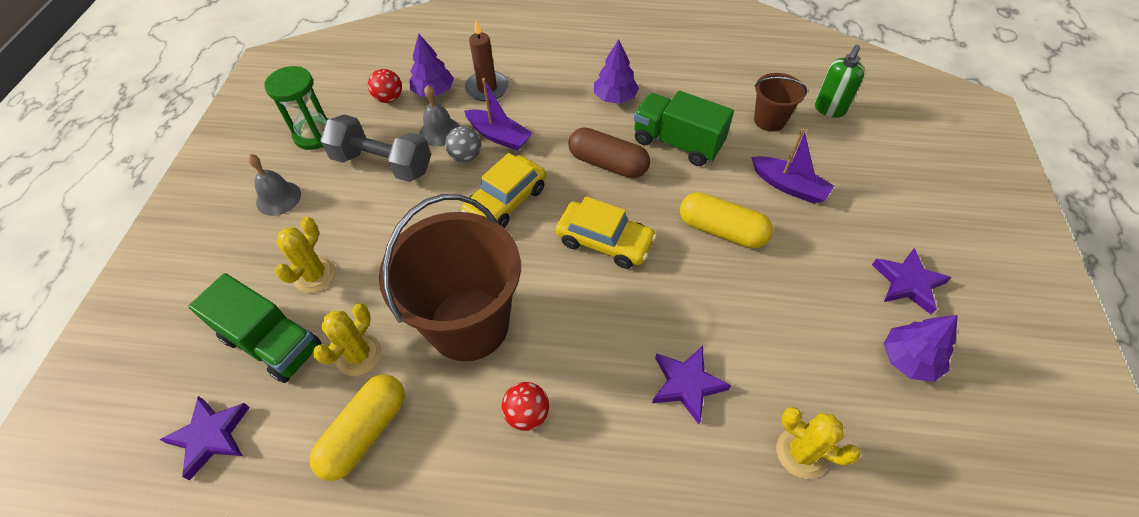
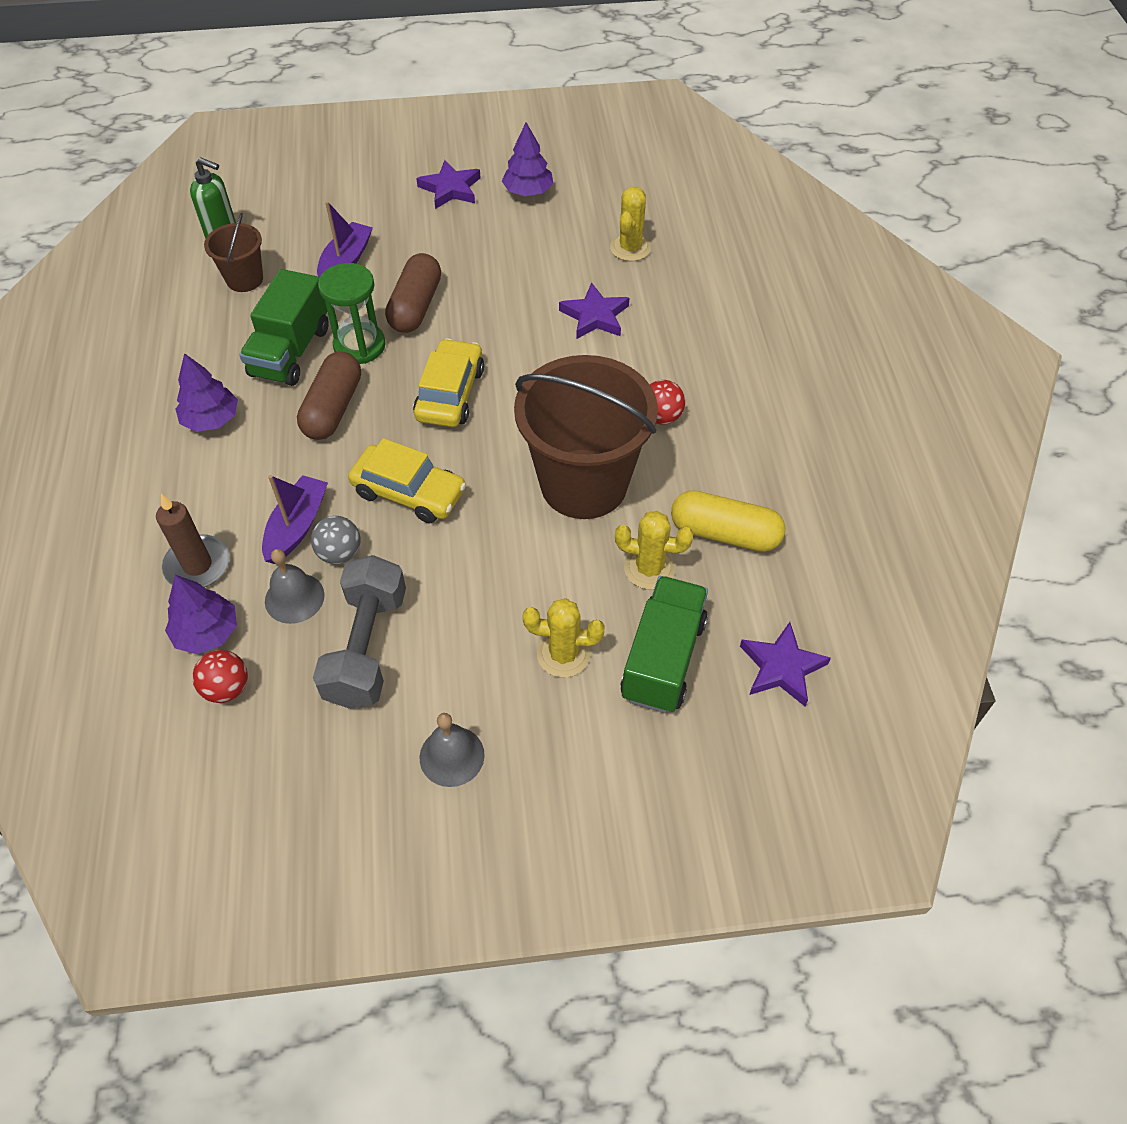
camera: 105 degrees left, 0 degrees up
green hourglass [264,66,329,150] -> green hourglass moved to [318,263,386,364]
yellow capsule [680,192,773,248] -> brown capsule [385,253,441,333]

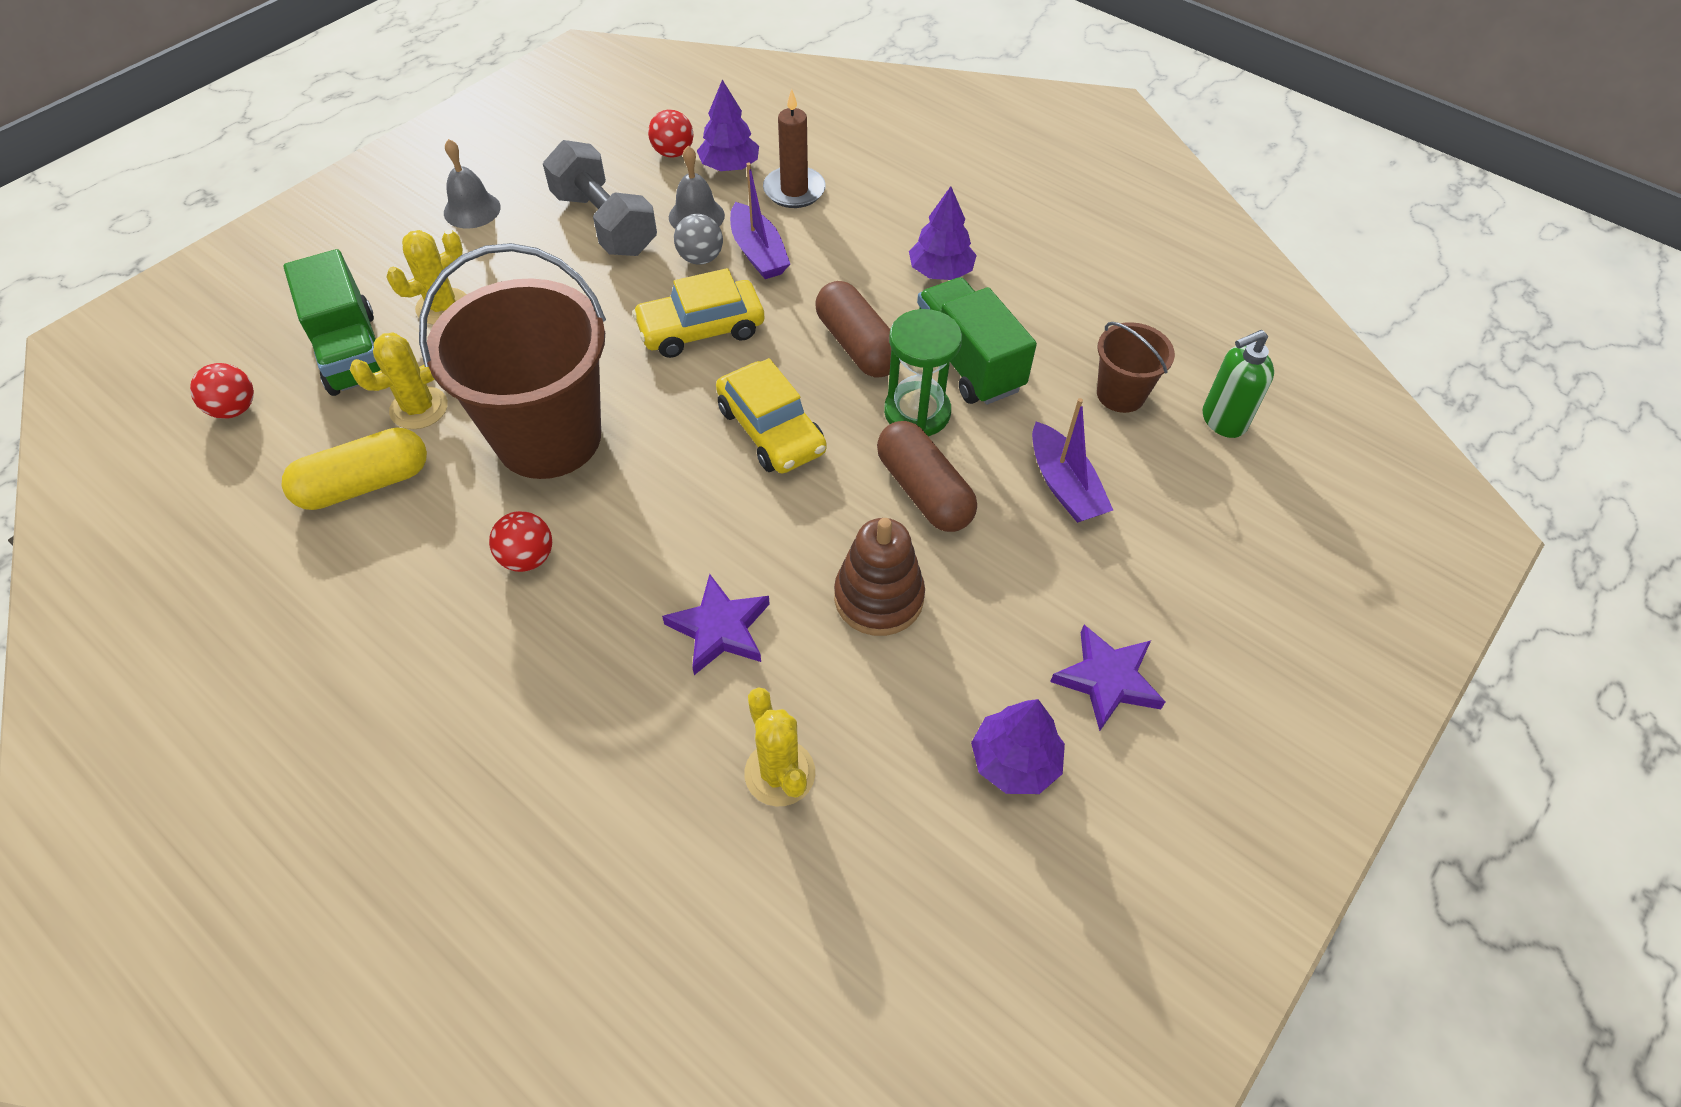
camera: 135 degrees right, 0 degrees up
purple star [740,622,831,706] -> red ball [190,363,254,419]
none -> brown stacking toy [834,518,925,636]

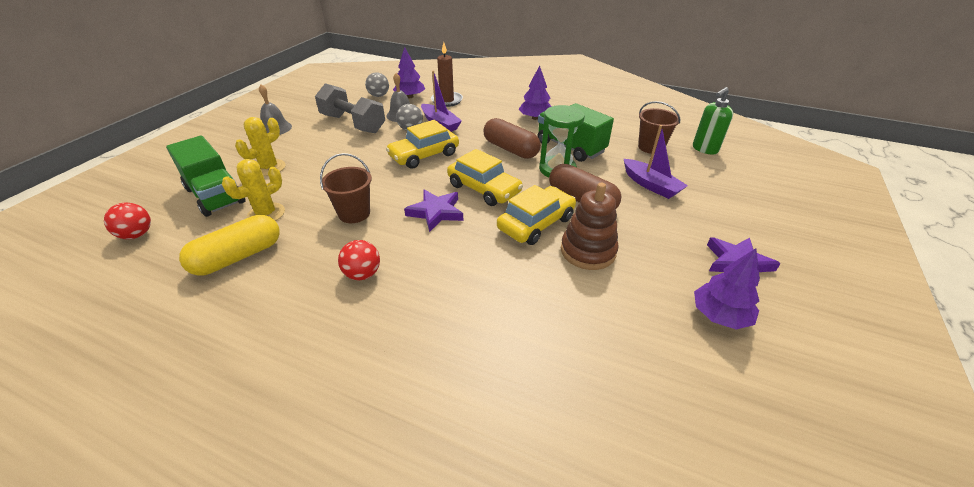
camera: 15 degrees left, 15 degrees down
brown bucket [419,243,606,479] -> brown bucket [320,153,372,223], size x0.48
red ball [648,109,694,158] -> grey ball [365,72,389,97]
purple star [662,574,770,675] -> purple star moved to [404,190,463,232]
yellow cactus [745,688,815,807] -> none
none -> yellow car [497,185,576,245]

